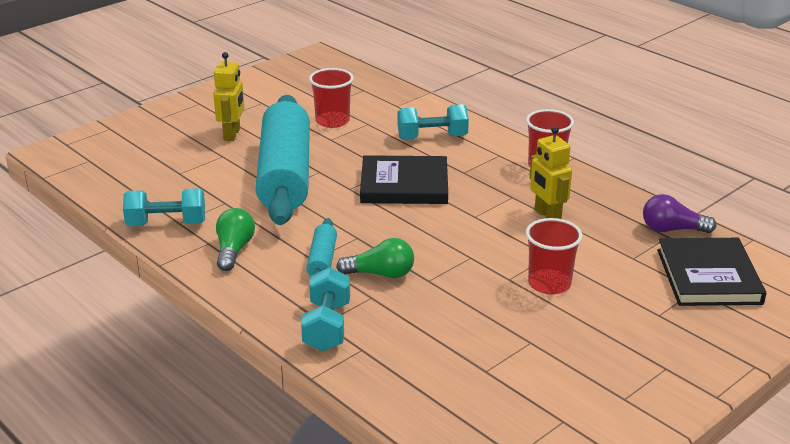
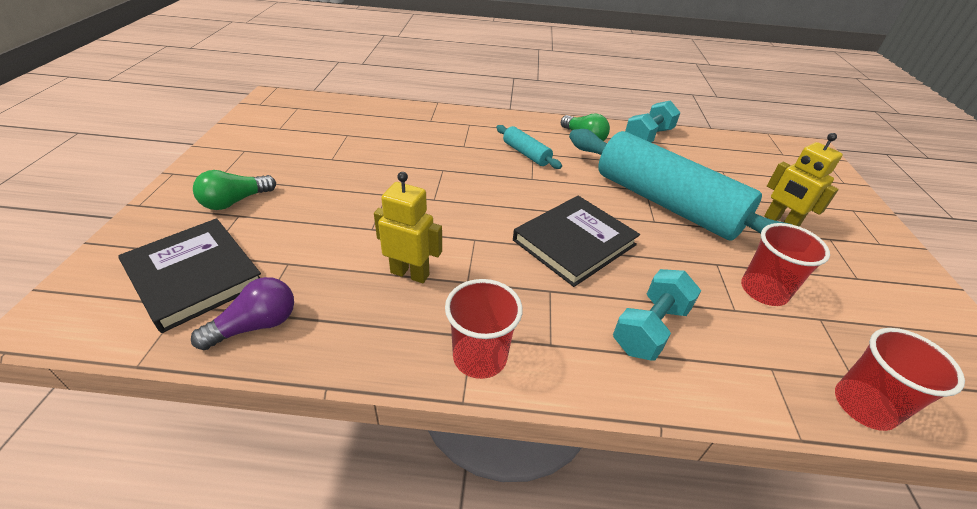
camera: 135 degrees right, 10 degrees up
turquoise dumbbell [301,267,350,352] -> none
green light bulb [336,238,414,278] -> green light bulb moved to [193,170,276,210]
red cup [526,218,582,295] -> red cup moved to [835,328,965,431]

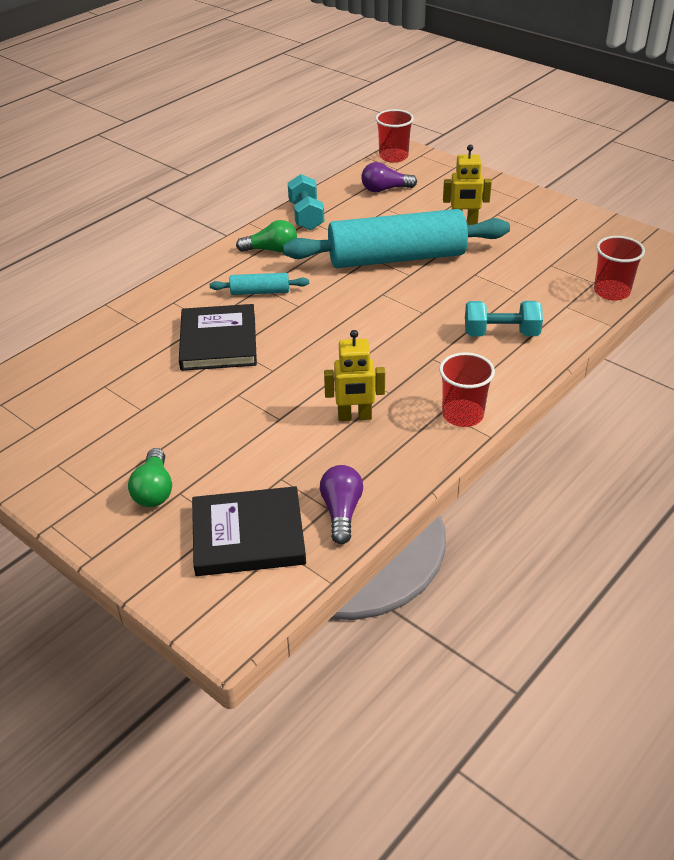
camera: 50 degrees left, 0 degrees up
yellow robot [374,172,442,283] -> yellow robot turned 150 degrees counterclockwise [324,330,385,421]
black book [513,196,640,287] -> black book moved to [179,304,257,371]
turquoise dumbbell [613,269,701,361] -> turquoise dumbbell turned 75 degrees counterclockwise [465,301,543,336]
red cup [741,223,830,306] -> red cup moved to [375,109,414,163]
none -> purple light bulb [361,162,417,192]

